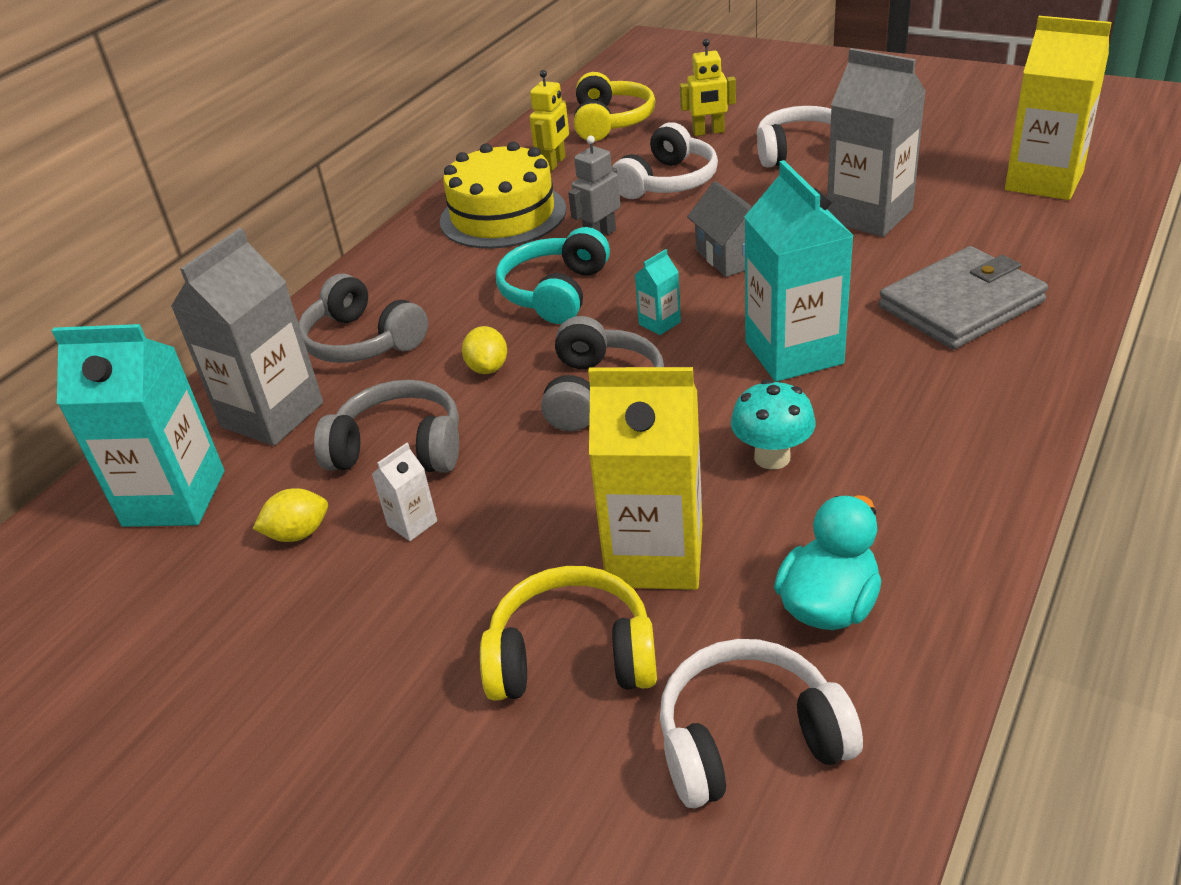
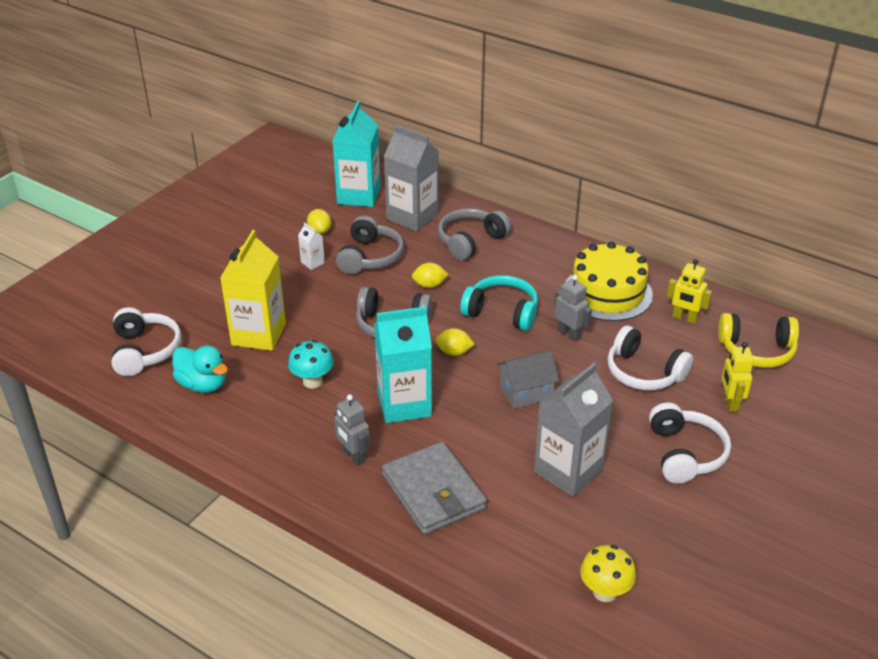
camera: 90 degrees right, 0 degrees up
yellow headphones [480,566,657,701] -> none
turquoise carton [635,249,681,335] -> yellow lemon [435,328,475,356]
yellow carton [1005,16,1112,200] -> yellow mushroom [580,545,636,602]
none -> grey robot [334,394,370,466]

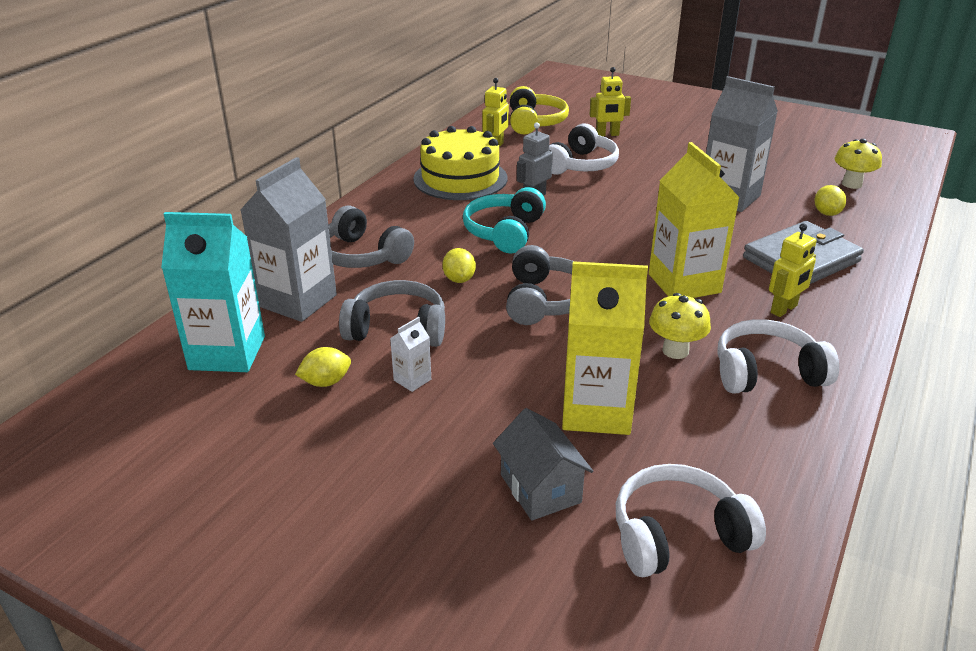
camera: 95 degrees left, 5 degrees down
turquoise duck [172,345,228,393] -> none
turquoise mushroom [288,340,334,389] -> yellow mushroom [649,293,711,359]
grey robot [334,394,370,466] -> yellow robot [769,223,816,317]
turquoise carton [374,306,432,423] -> yellow carton [649,142,740,298]
yellow lemon [435,328,475,356] -> yellow lemon moved to [815,185,846,216]
grey house [497,351,559,409] -> grey house moved to [493,408,593,521]
white headphones [649,403,731,484] -> white headphones moved to [718,319,839,393]

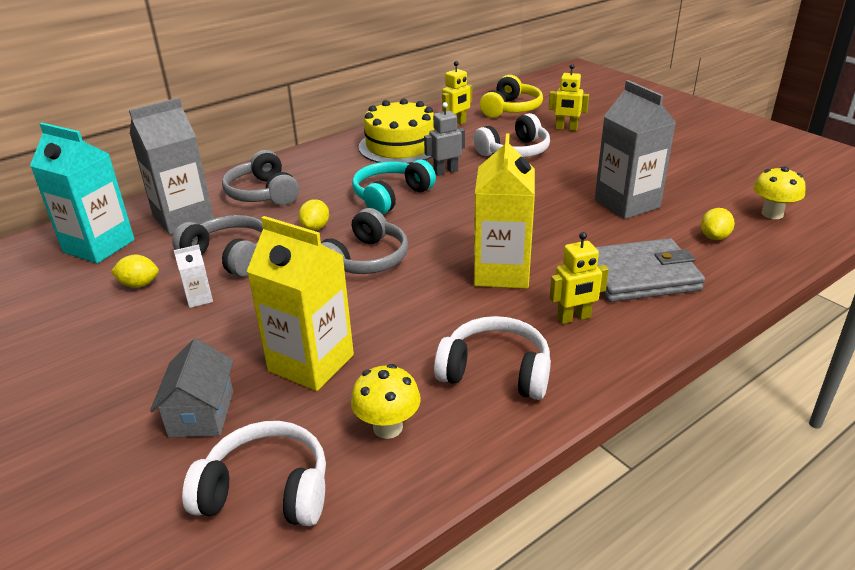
camera: 25 degrees right, 0 degrees up
yellow mushroom [649,293,711,359] -> yellow mushroom moved to [351,364,421,439]

